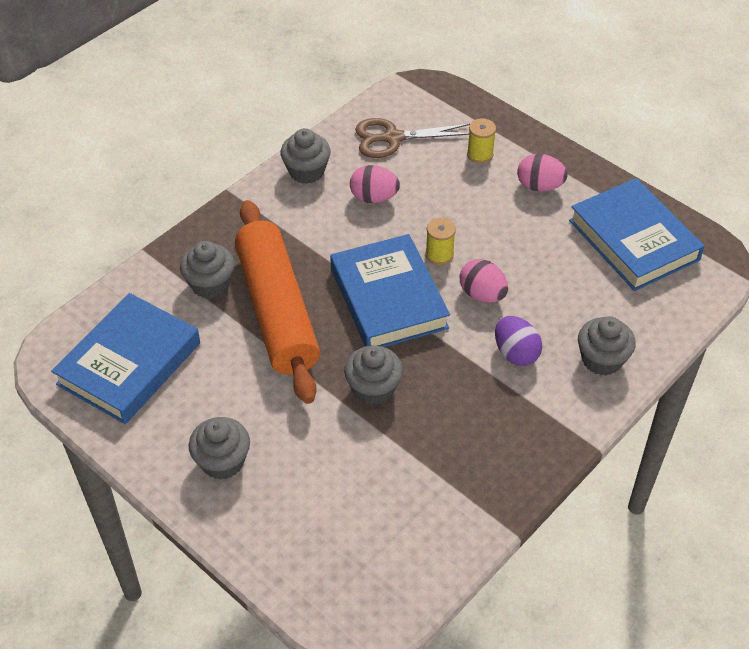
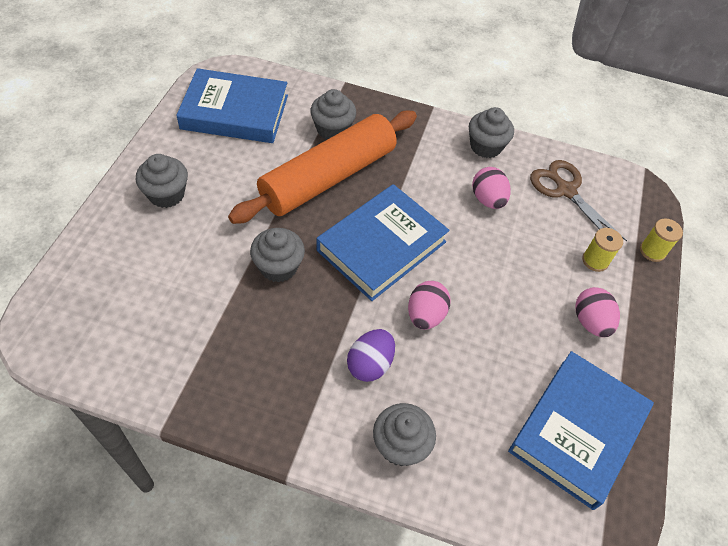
camera: 60 degrees right, 5 degrees up
yellow spool [425,218,456,265] -> yellow spool moved to [640,218,683,262]

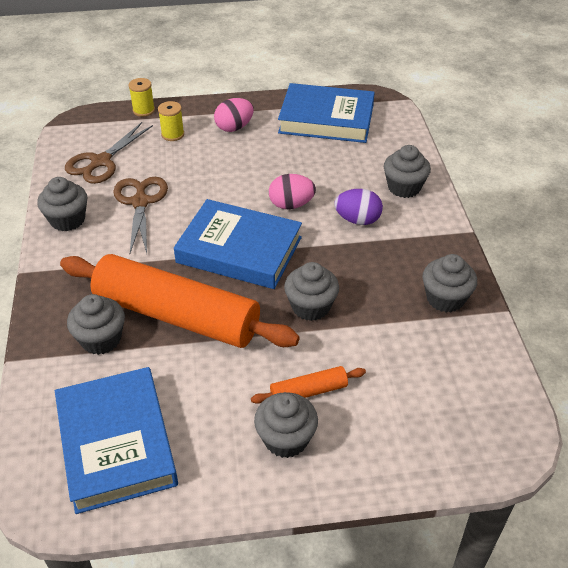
camera: 110 degrees left, 10 degrees down
pink egg [472,167,511,209] -> brown scissors [113,177,168,253]
none -> orange rolling pin [251,366,366,404]
none -> grey cupcake [422,254,477,312]

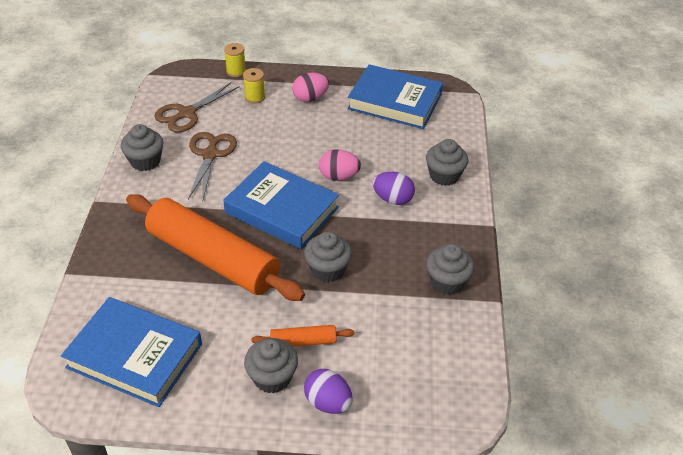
camera: 10 degrees right, 0 degrees up
blue book [55,367,178,514] -> blue book turned 60 degrees counterclockwise [61,297,202,407]
grey cupcake [67,294,125,355] -> none
none -> purple egg [304,369,353,414]

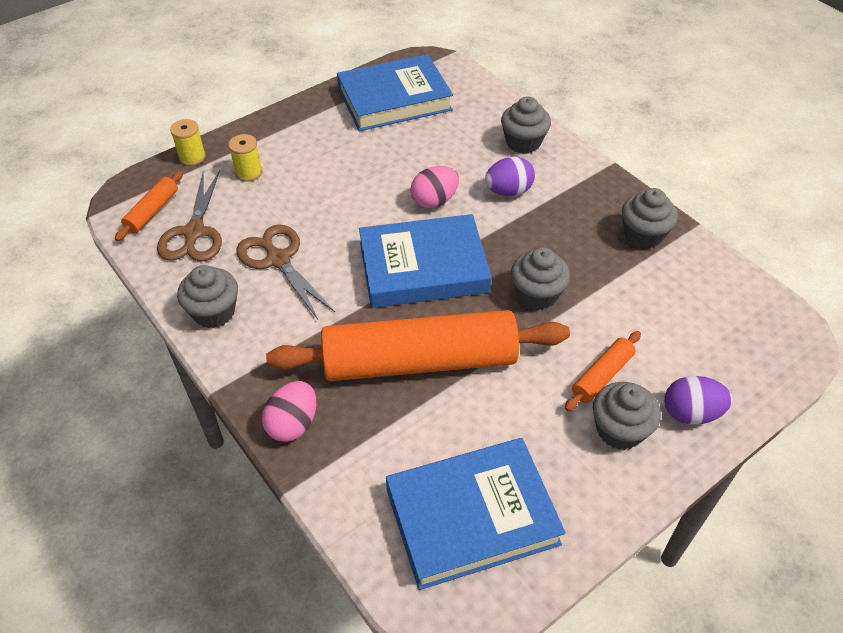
camera: 40 degrees left, 5 degrees up
pink egg [292,73,329,102] -> pink egg moved to [262,381,316,442]
none -> orange rolling pin [115,171,183,241]

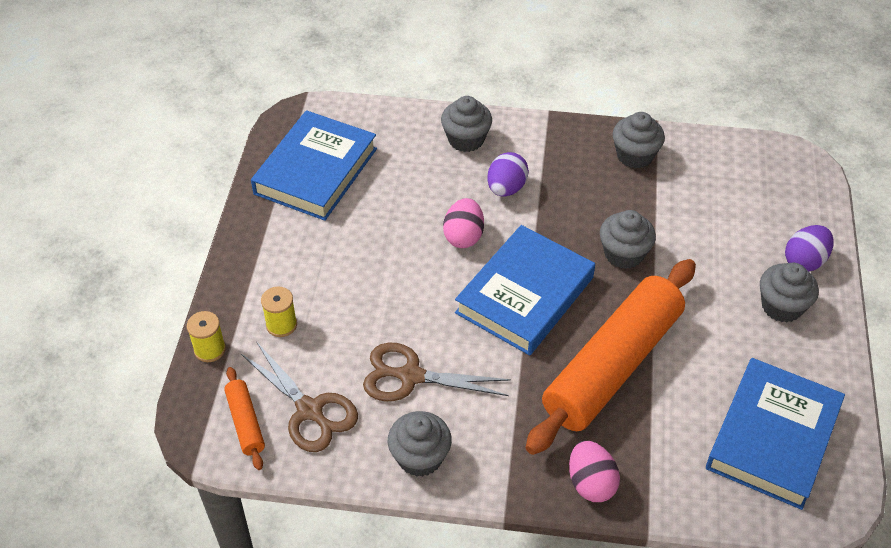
camera: 45 degrees left, 0 degrees up
orange rolling pin [565,331,641,411] -> none

